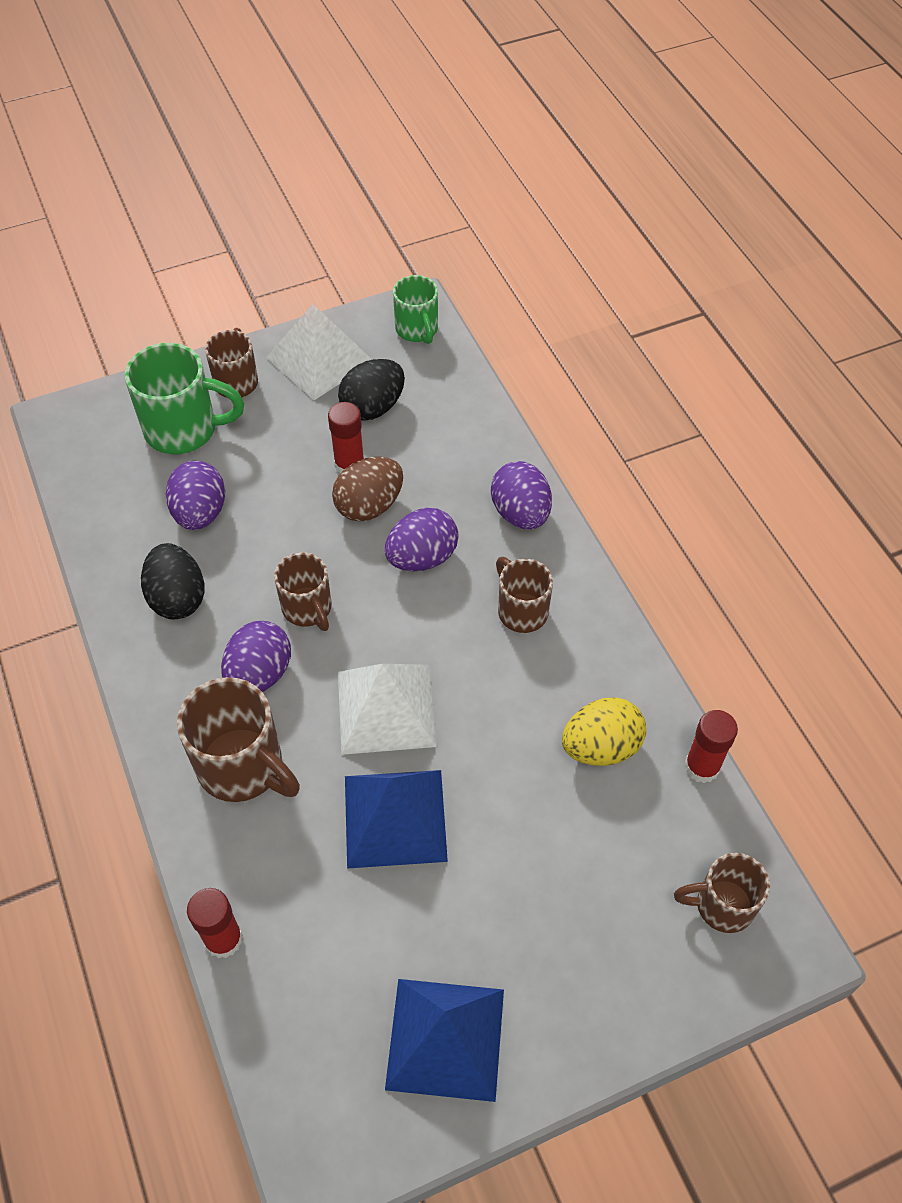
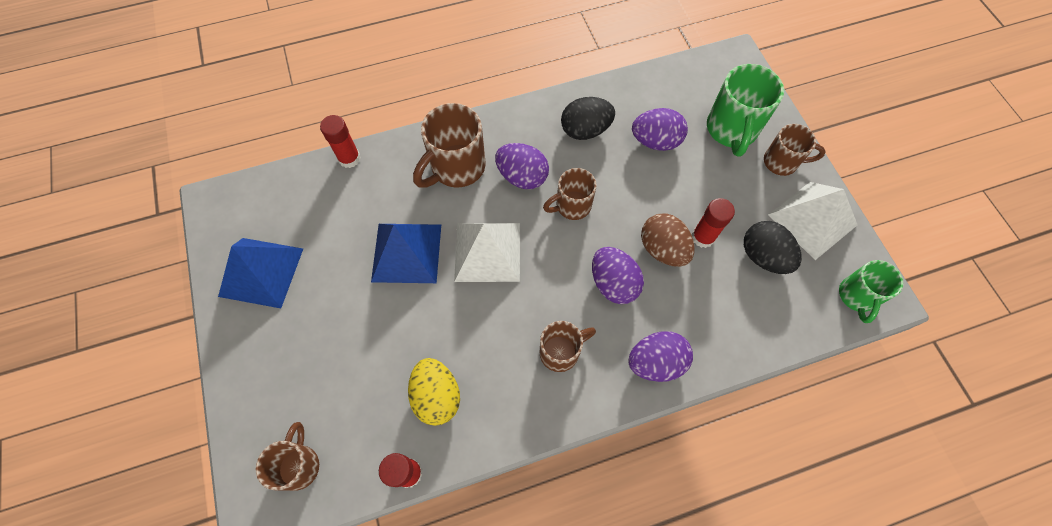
camera: 95 degrees right, 10 degrees up
green mug [393,275,438,344] -> green mug turned 60 degrees counterclockwise [839,260,903,323]

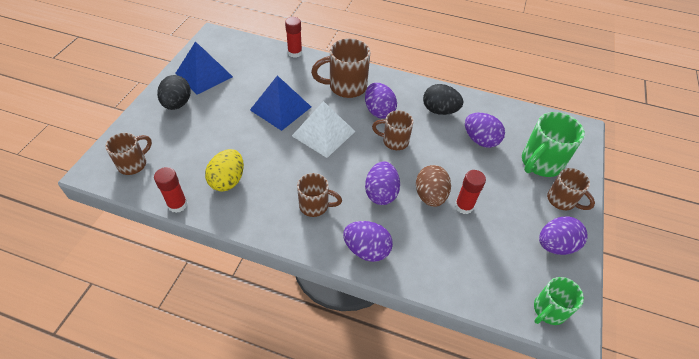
camera: 35 degrees right, 15 degrees down
black egg [744,221,802,274] -> black egg moved to [157,75,191,110]
white pyramid [768,182,858,260] -> purple egg [539,217,588,255]

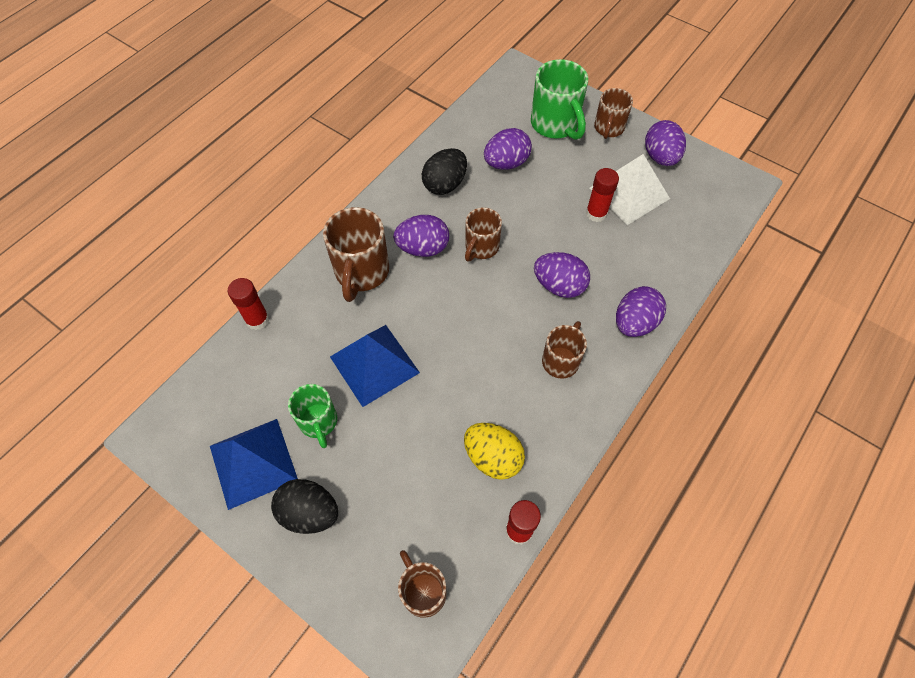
camera: 70 degrees left, 10 degrees up
white pyramid [292,101,356,158] -> white pyramid moved to [590,154,670,225]
brown egg [416,165,451,207] -> none
green mug [534,277,584,325] -> green mug moved to [288,384,337,448]
brown mug [547,168,595,210] -> brown mug turned 135 degrees clockwise [594,88,633,139]

